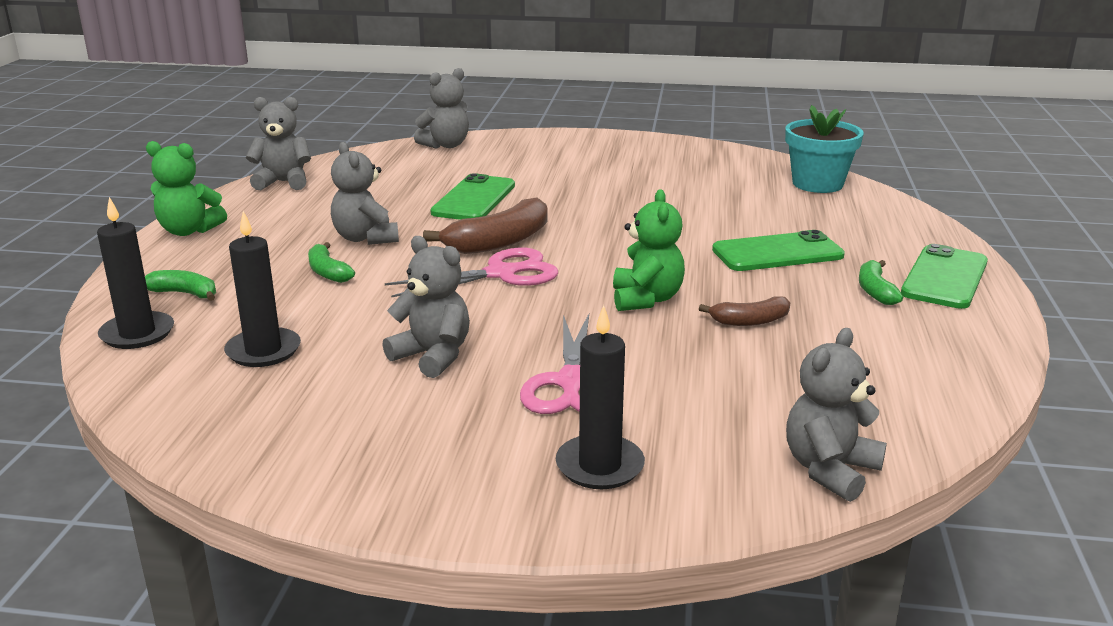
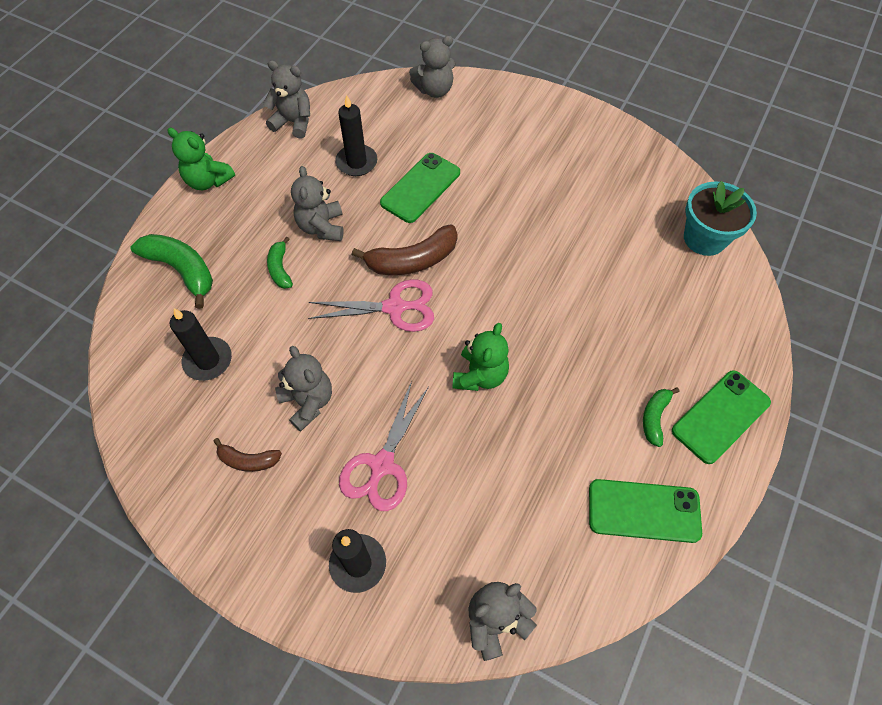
camera: 20 degrees right, 35 degrees up
black candle [97,197,174,349] -> black candle moved to [335,95,377,176]
green banana [145,270,216,301] -> green banana [130,234,213,309], size x1.77
brown banana [699,296,790,326] -> brown banana moved to [214,438,282,472]
green phone [712,230,845,271] -> green phone moved to [589,479,702,543]

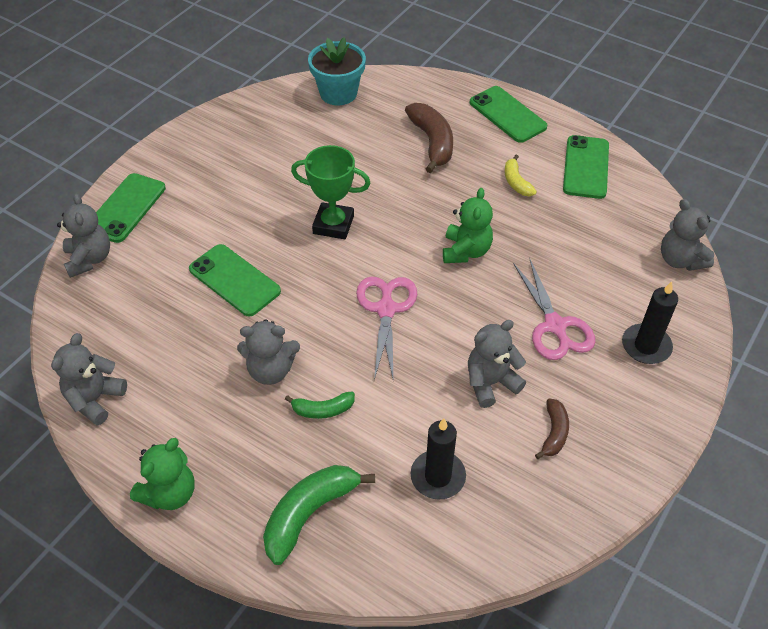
camera: 85 degrees left, 10 degrees down
black candle [335,95,377,176] -> none
pink scissors [339,381,429,511] -> pink scissors turned 45 degrees clockwise [513,258,595,360]
brown banana [352,224,458,275] -> brown banana moved to [405,103,453,173]
green teddy bear [452,323,509,391] -> green teddy bear turned 75 degrees clockwise [443,188,493,263]
green banana [643,387,680,447] -> none
none -> green phone [96,173,166,243]
none -> green trophy [291,145,371,239]
none -> yellow banana [505,155,537,196]

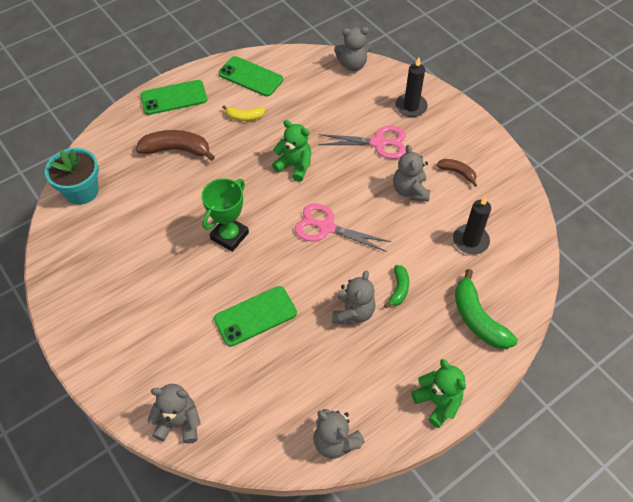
camera: 70 degrees left, 5 degrees up
green phone [96,173,166,243] -> none

